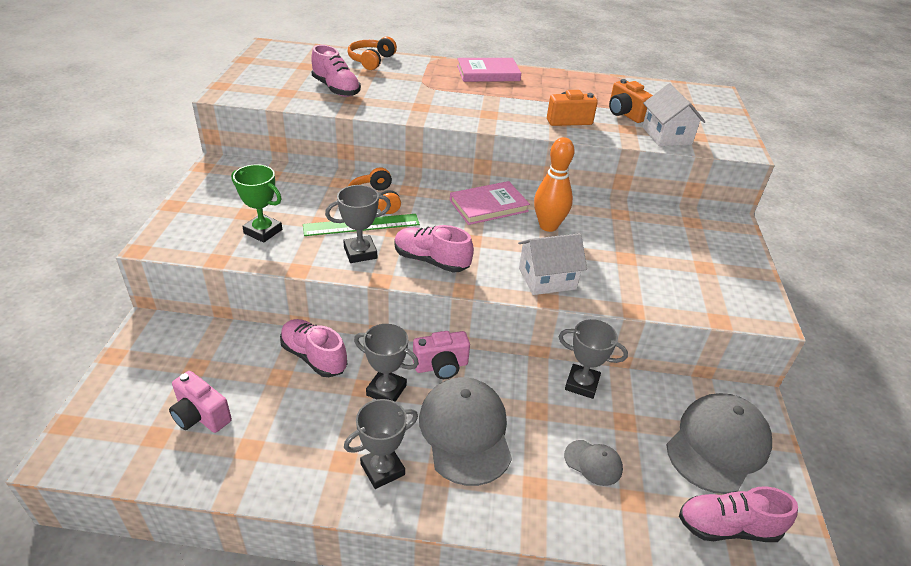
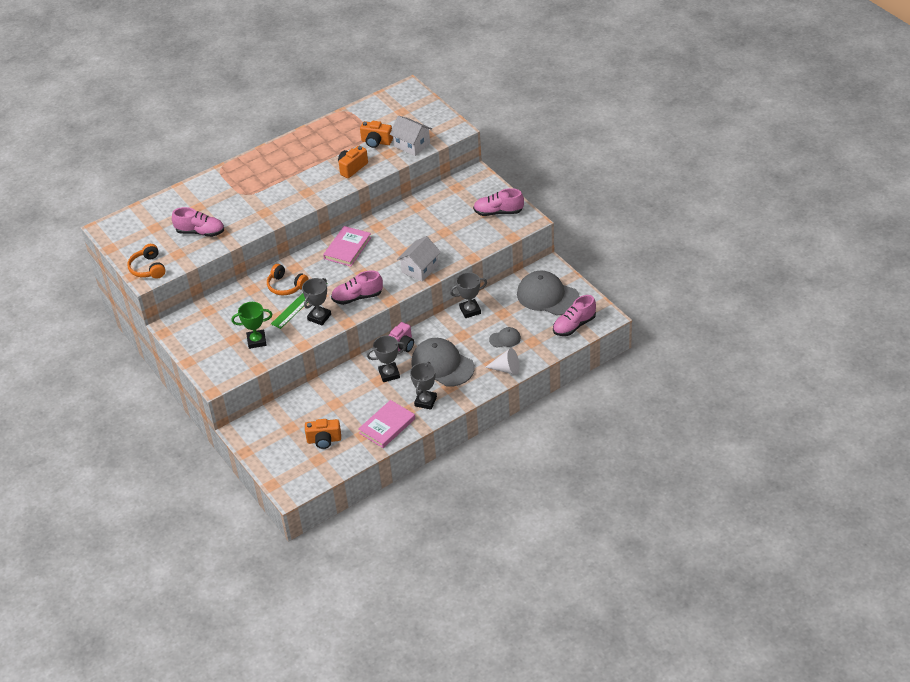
camera: 35 degrees left, 5 degrees up
pink camera [169,371,232,433] -> orange camera [305,419,341,449]
pink shoe [280,319,347,377] -> pink shoe moved to [473,188,524,216]
orange headphones [348,37,397,70] -> orange headphones moved to [127,244,166,279]
pink book [457,58,522,82] -> pink book moved to [358,400,415,448]
orange bowling pin [534,137,575,232] -> none
grey cap [666,393,772,494] -> grey cap turned 60 degrees counterclockwise [517,271,580,316]
none -> white cone [485,348,519,375]

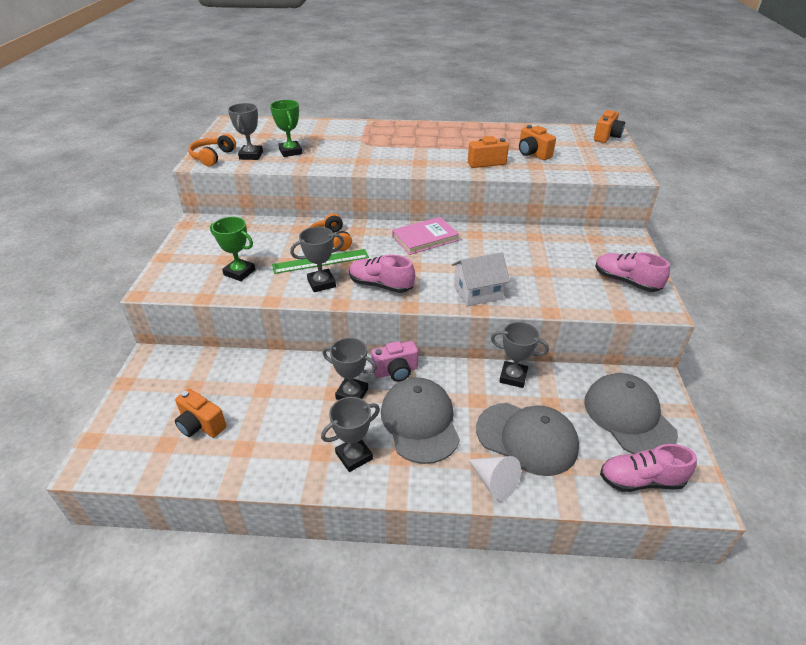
camera: 35 degrees right, 5 degrees down
pink shoe [172,207,224,237] -> green trophy [270,100,302,157]
pink book [358,400,415,448] -> none
white house [390,116,432,156] -> none
grey cap [489,327,521,348] -> grey cap [476,403,579,476], size x2.09
none -> grey trophy [228,103,263,160]
none -> orange camera [594,110,625,143]

